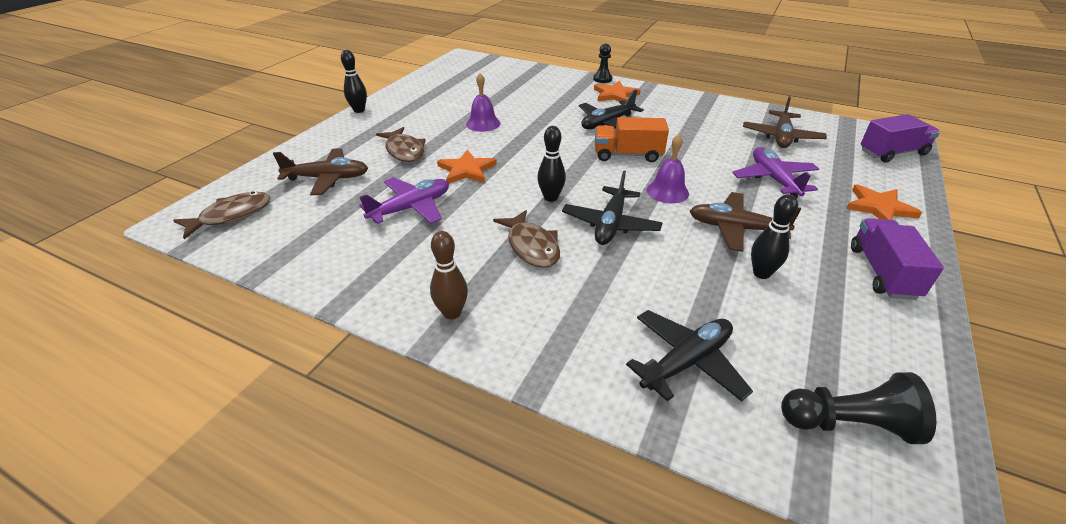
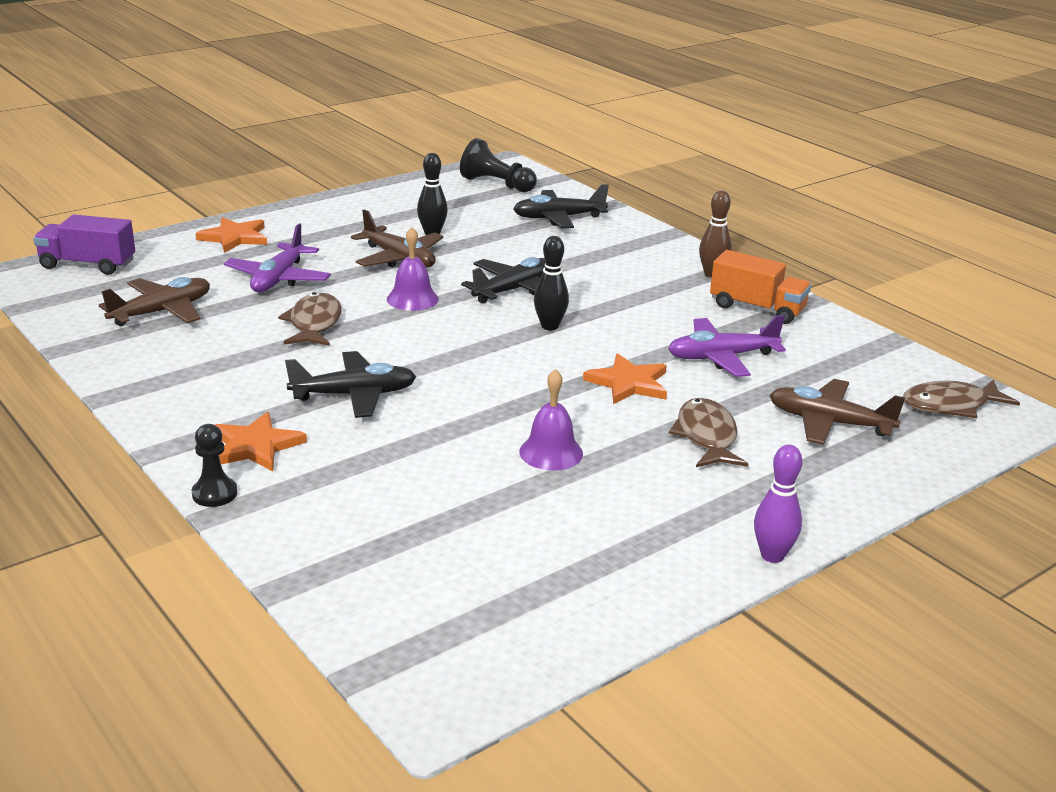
camera: 155 degrees left, 10 degrees down
black bowling pin [341,50,367,113] -> purple bowling pin [754,444,803,563]
brown fish [493,210,560,268] -> brown fish moved to [278,292,342,346]
orange truck [595,117,669,162] -> orange truck moved to [710,250,811,324]
purple truck [851,218,944,300] -> none

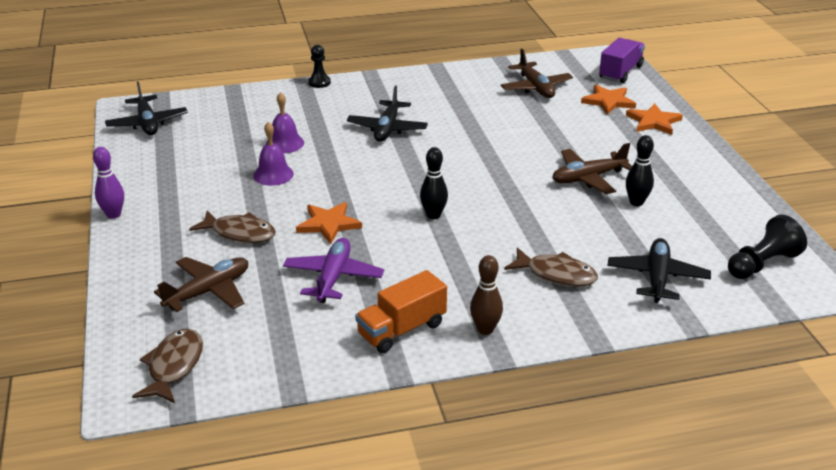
camera: 115 degrees right, 5 degrees up
orange star [215,412,307,471] -> orange star moved to [581,85,636,115]
purple plane [224,223,331,293] -> none
brown fish [278,292,342,346] -> brown fish moved to [504,247,598,287]
purple bell [387,227,439,311] -> purple bell moved to [266,92,304,153]
black plane [461,257,545,303] -> black plane moved to [105,81,188,135]

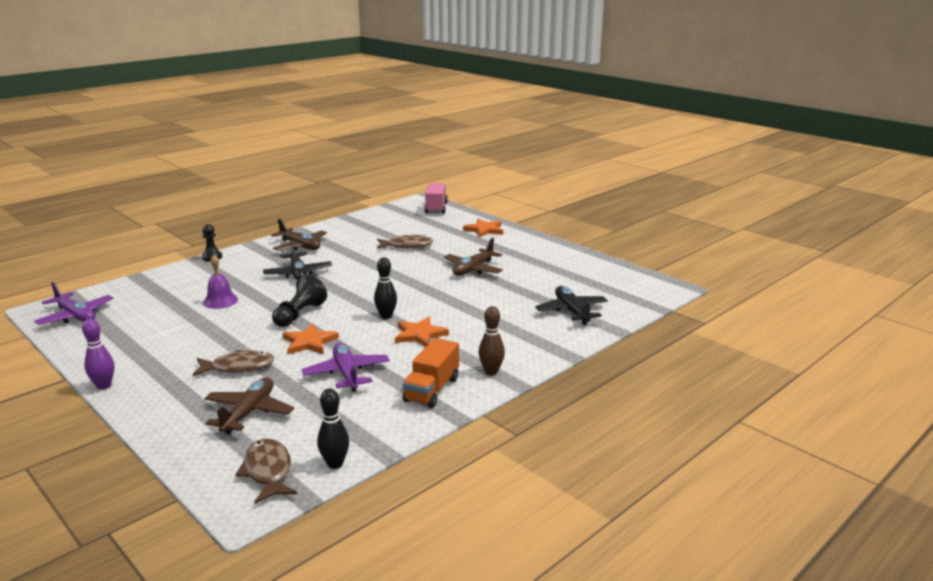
camera: 30 degrees left, 10 degrees down
black plane [105,81,188,135] -> purple plane [34,282,113,325]
purple bell [253,122,294,186] -> none
brown plane [501,49,573,98] -> brown plane moved to [271,219,327,251]
brown fish [504,247,598,287] -> brown fish moved to [377,235,433,249]
orange star [581,85,636,115] -> orange star moved to [395,317,449,347]
purple truck [599,38,645,83] -> pink truck [425,183,448,214]
black bowling pin [626,135,654,206] -> black bowling pin moved to [317,388,349,469]
black pawn [728,215,807,279] -> black pawn moved to [272,275,327,327]

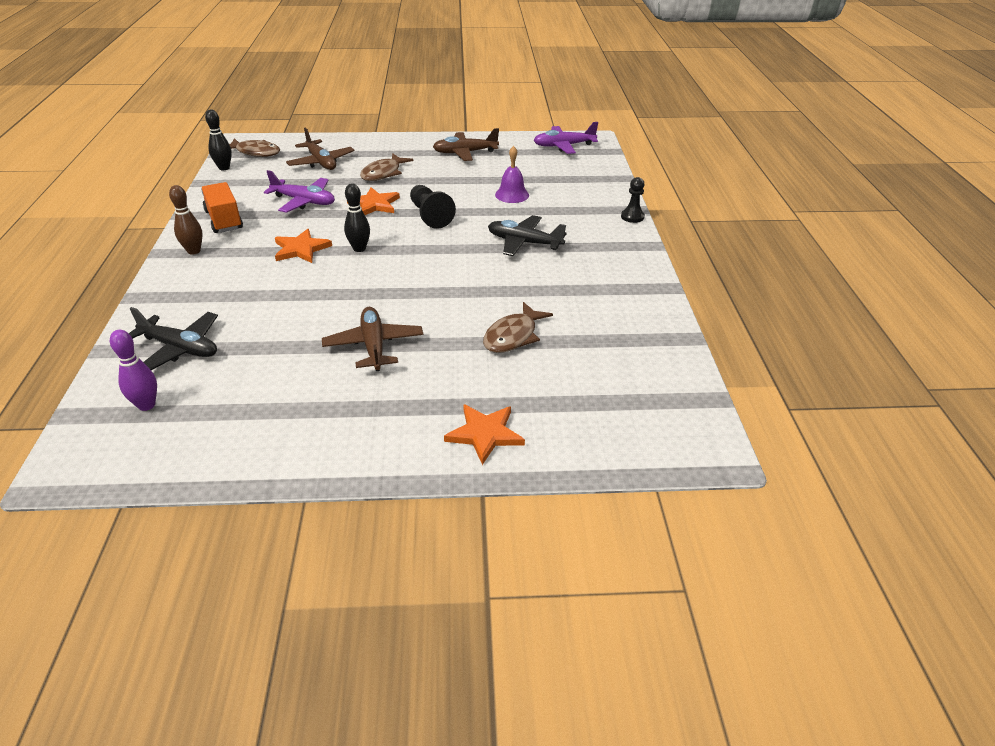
camera: 130 degrees right, 15 degrees up
purple bowling pin [82,319,114,390] -> purple bowling pin moved to [110,330,157,411]
brown plane [271,219,327,251] -> brown plane moved to [433,128,499,161]
pink truck [425,183,448,214] -> none

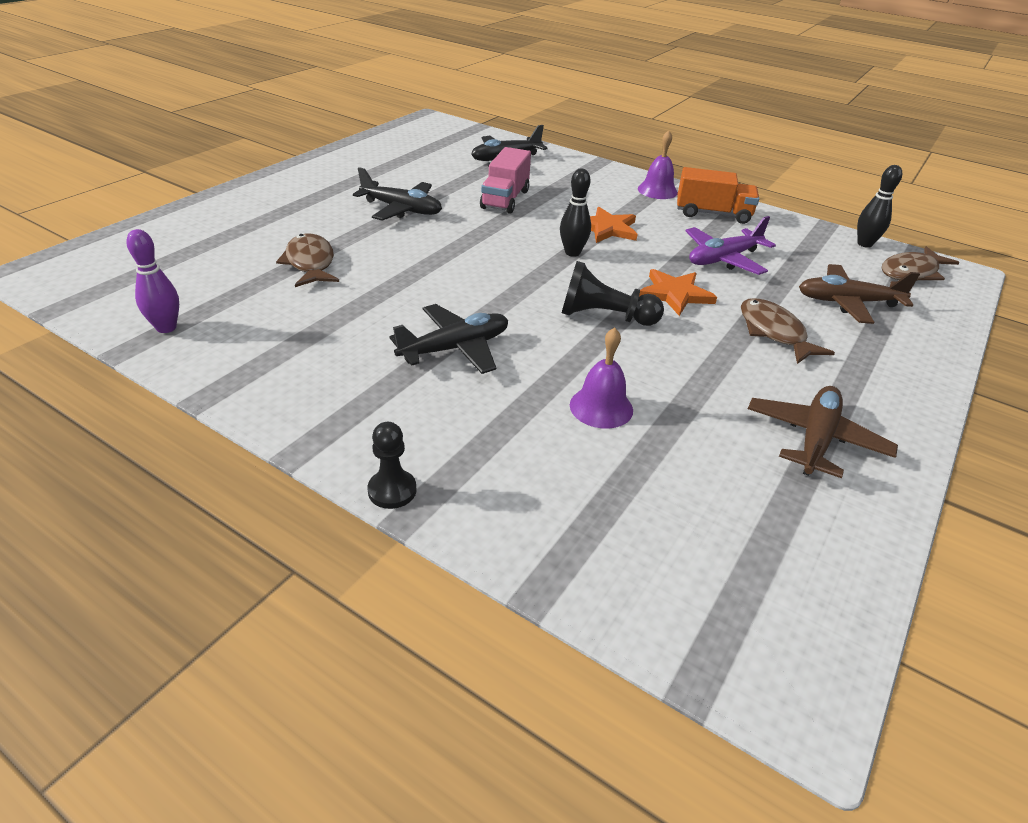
camera: 125 degrees right, 0 degrees up
purple bowling pin [110,330,157,411] -> purple bowling pin moved to [126,229,179,333]
brown bowling pin [169,185,203,255] -> purple bell [638,130,678,199]
brown plane [322,307,423,371] -> black plane [353,167,442,221]
orange star [444,404,525,465] -> none
purple plane [534,122,598,154] -> none
none -> pink truck [480,147,531,214]

